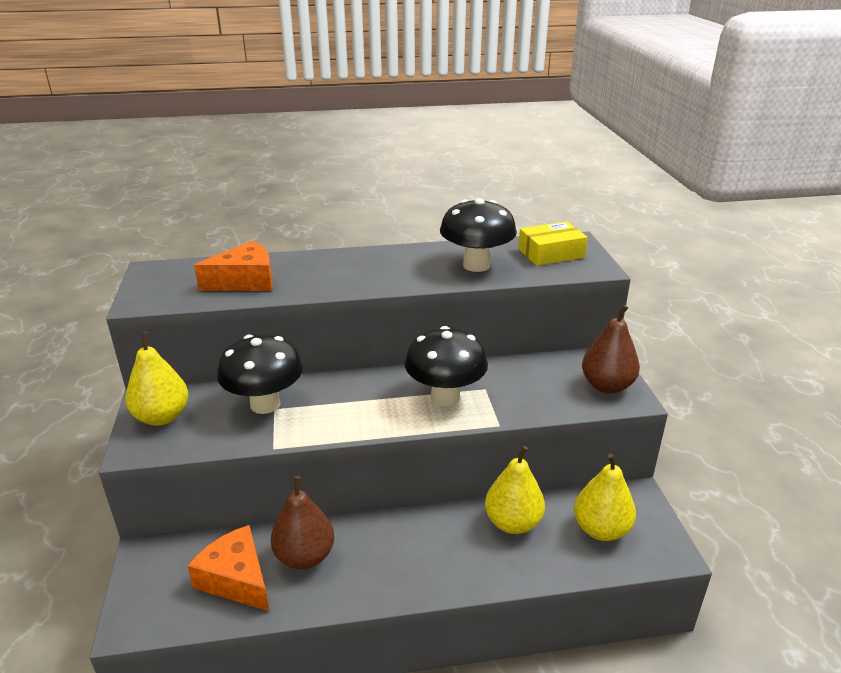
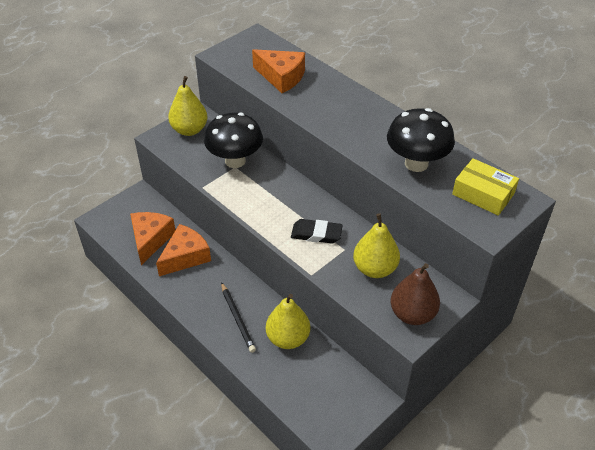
camera: 55 degrees right, 15 degrees up
brown pear [271,476,334,569] -> orange cheese [156,224,211,276]
black mushroom [405,326,488,406] -> black eraser [291,219,343,244]
yellow pear [574,453,636,541] -> yellow pear moved to [353,213,400,278]
none -> black pencil [221,282,256,353]

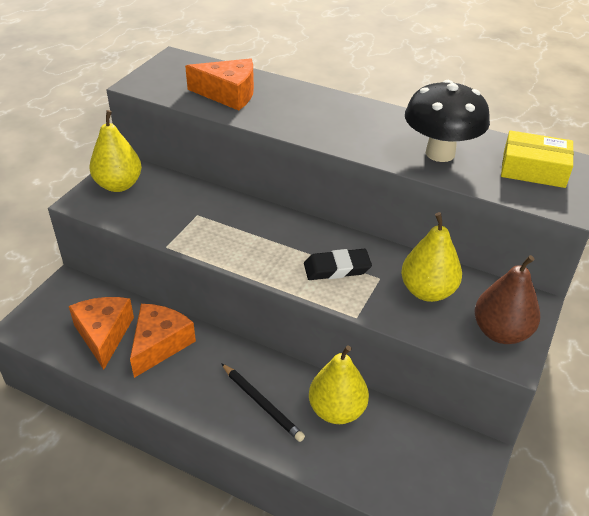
camera: 20 degrees left, 5 degrees down
black mushroom [204,113,263,168] -> none

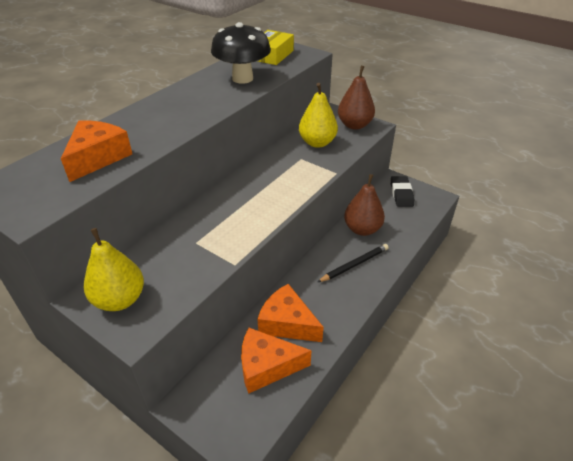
camera: 80 degrees left, 0 degrees up
black eraser [304,249,372,280] -> black eraser moved to [391,176,414,207]
yellow pear [309,345,369,424] -> brown pear [344,174,385,236]

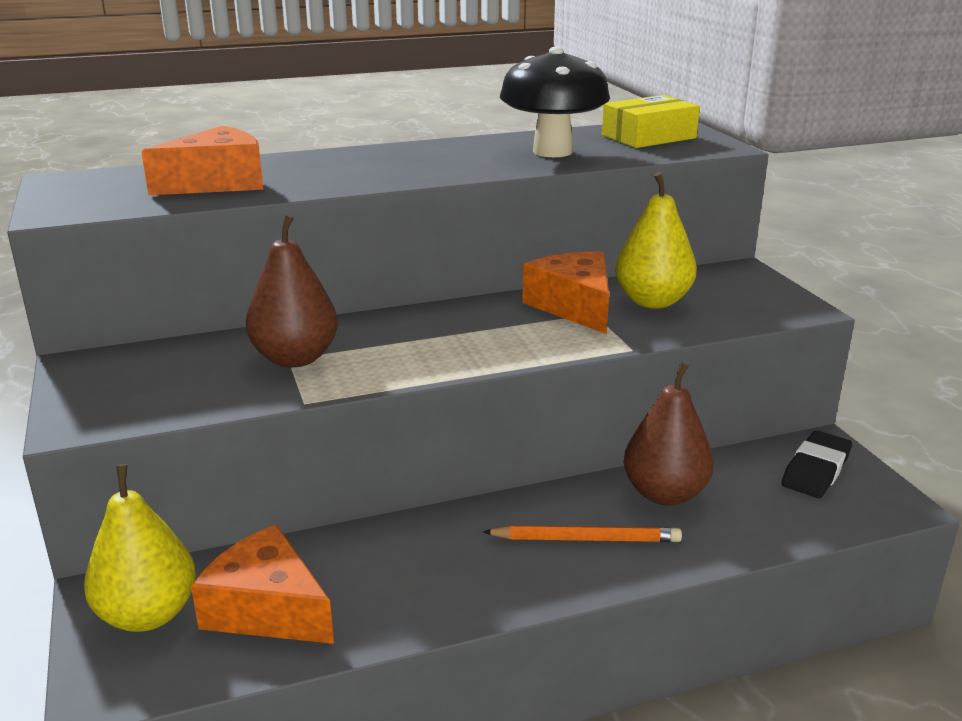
camera: 35 degrees right, 15 degrees down
yellow pear [84,228,144,311] -> yellow pear moved to [84,464,196,632]
orange cheese [258,284,324,342] -> orange cheese moved to [522,251,609,334]
black pencil [318,244,389,282] -> orange pencil [483,525,682,542]
brown pear [338,66,375,130] -> brown pear moved to [246,214,338,367]

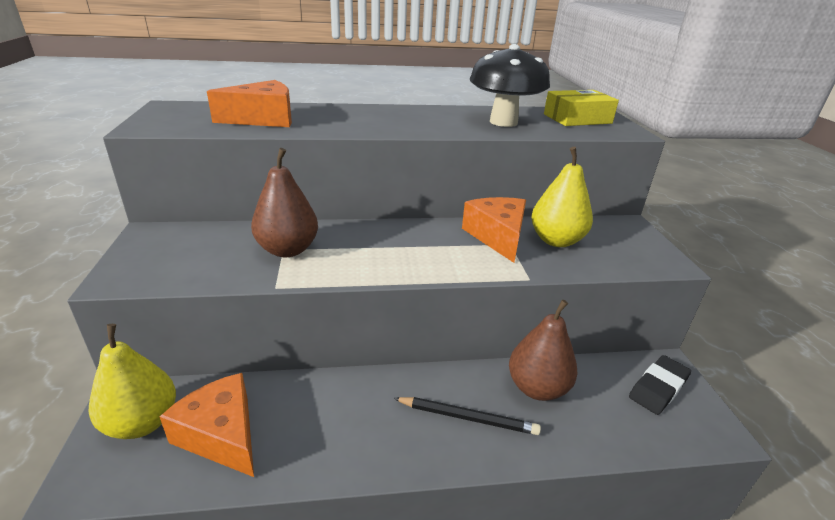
camera: 10 degrees right, 5 degrees up
orange pencil [483,525,682,542] -> black pencil [393,397,541,435]

